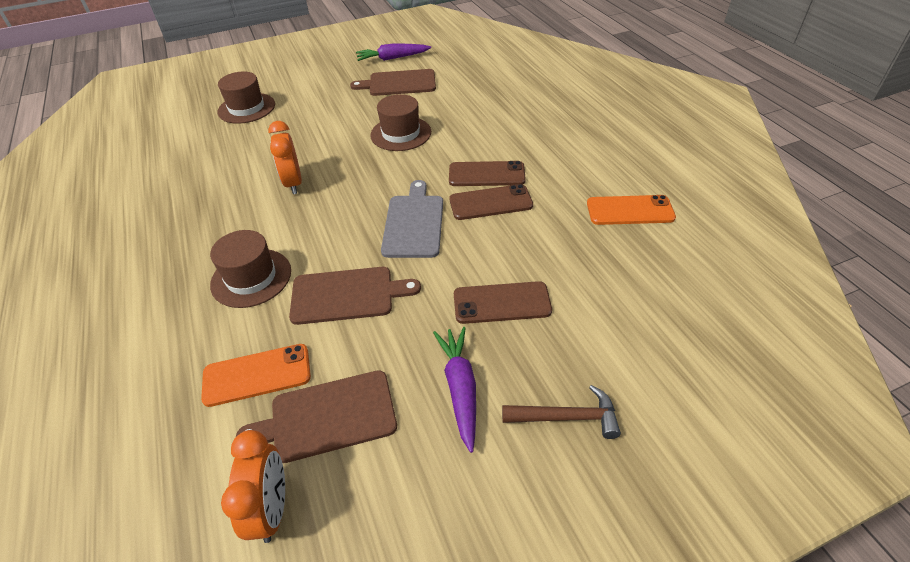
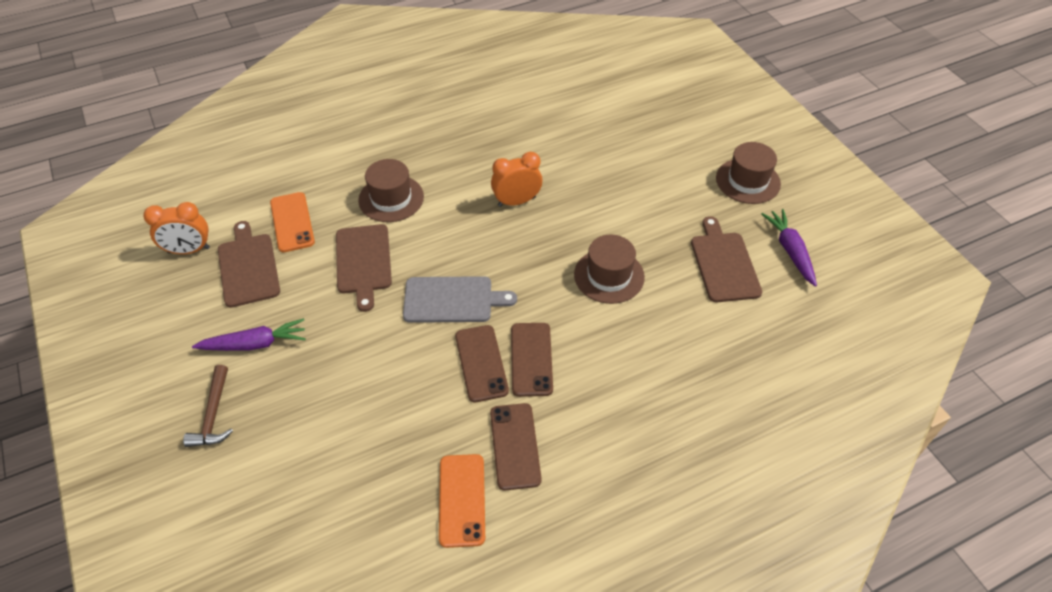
camera: 85 degrees right, 5 degrees up
brown hat [217,72,275,124] -> brown hat moved to [716,142,781,204]
brown phone [454,281,552,324] -> brown phone moved to [490,403,542,491]

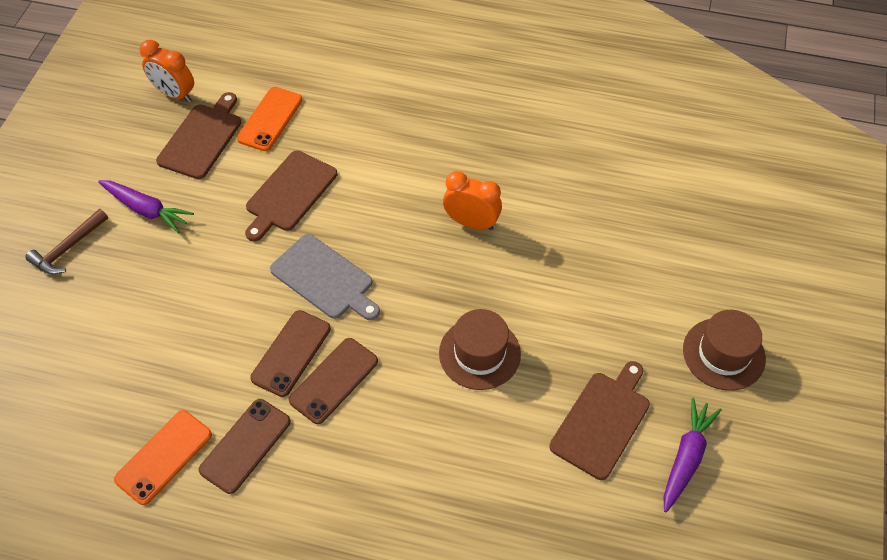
camera: 40 degrees right, 5 degrees up
brown hat [358,159,424,222] -> none

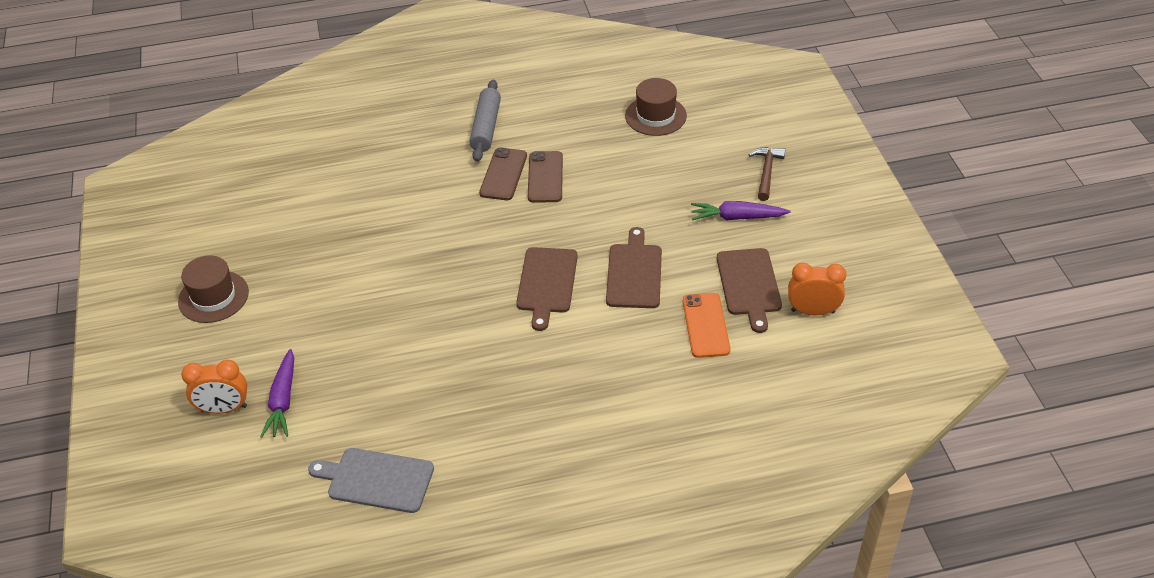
camera: 155 degrees right, 10 degrees down
orange phone [114,410,212,505] -> none
brown phone [199,399,291,494] -> none
grey cutting board [270,234,380,320] -> grey cutting board moved to [308,448,434,513]
brown hat [439,309,521,390] -> brown hat moved to [625,78,687,136]
orange clock [443,171,502,230] -> orange clock moved to [181,360,247,414]
brown cutting board [549,361,650,480] -> brown cutting board moved to [516,247,578,331]
purple carrot [664,397,722,513] -> purple carrot moved to [260,349,294,438]
none -> grey rolling pin [469,80,501,162]

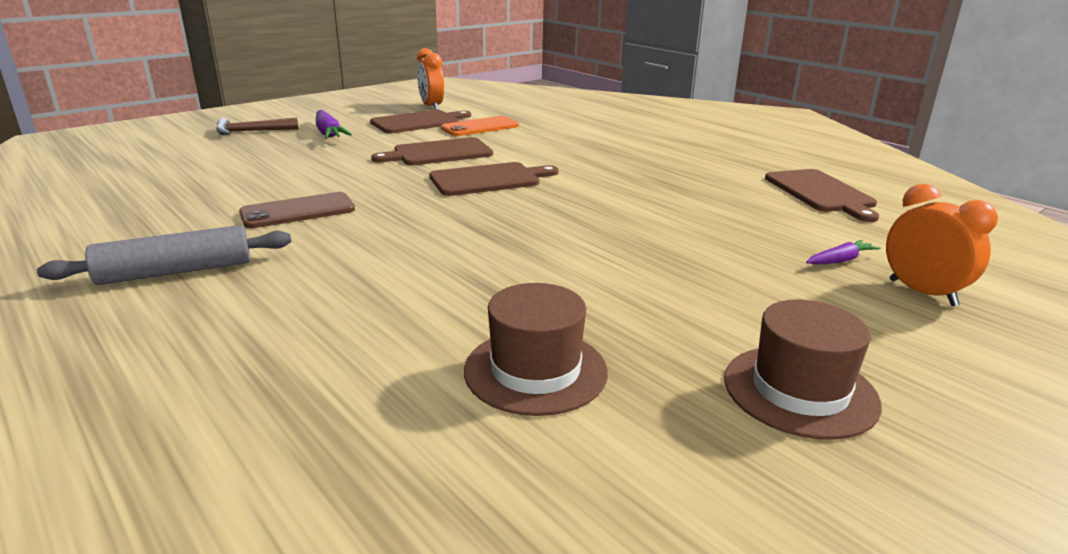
camera: 120 degrees left, 20 degrees down
purple carrot [260,349,294,438] -> purple carrot [806,240,881,264], size x0.59
grey cutting board [308,448,434,513] -> brown cutting board [765,169,879,222]
brown phone [479,148,527,200] -> none
brown hat [625,78,687,136] -> brown hat moved to [464,283,608,416]

